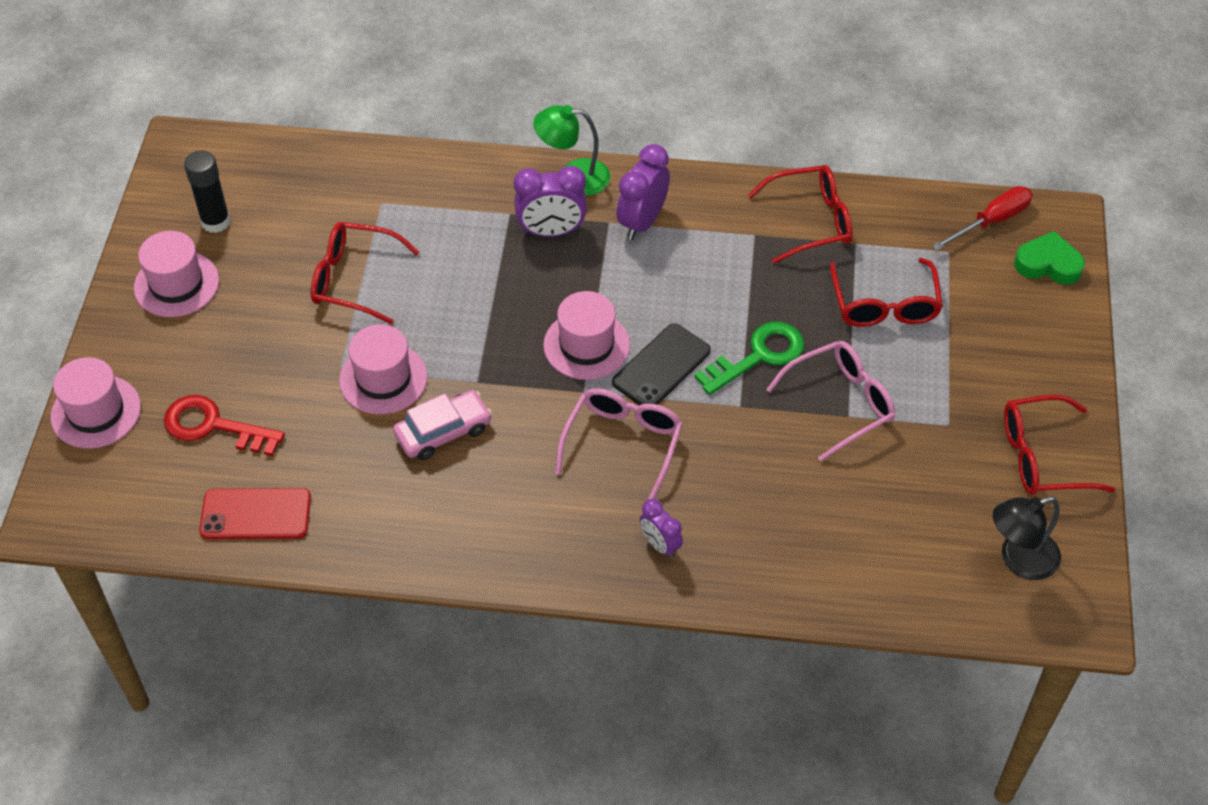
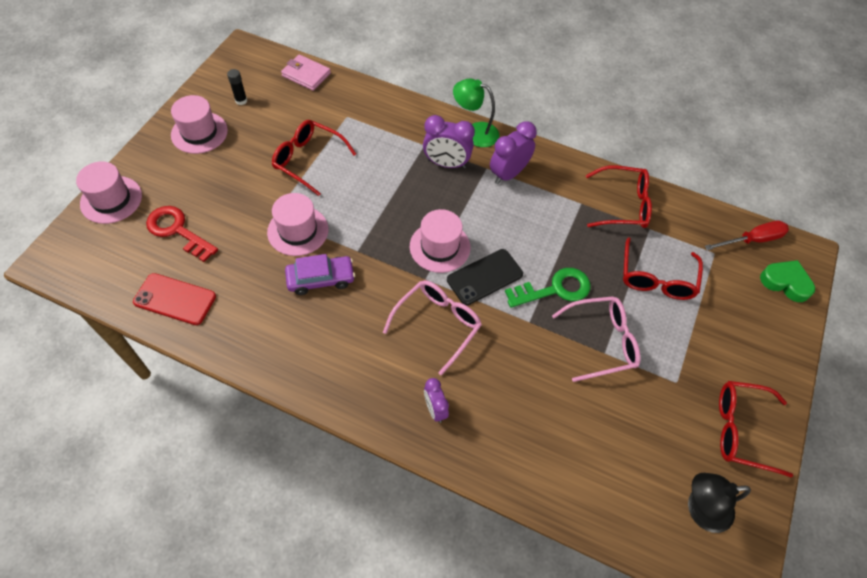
camera: 15 degrees right, 5 degrees up
black glue stick [184,150,231,233] -> black glue stick [227,69,247,105], size x0.62
pink car [393,390,492,460] -> purple car [285,254,355,295]
none -> pink wallet [281,54,331,91]

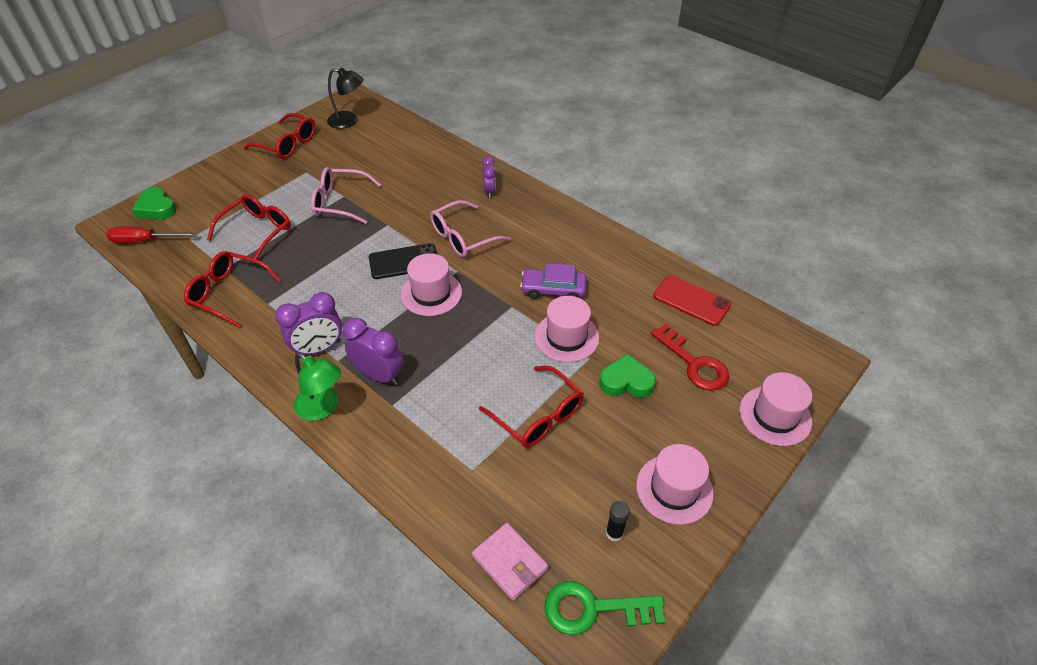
camera: 160 degrees left, 10 degrees down
green key [505,268,591,308] -> green key moved to [544,581,665,635]
none -> green heart [599,354,656,398]

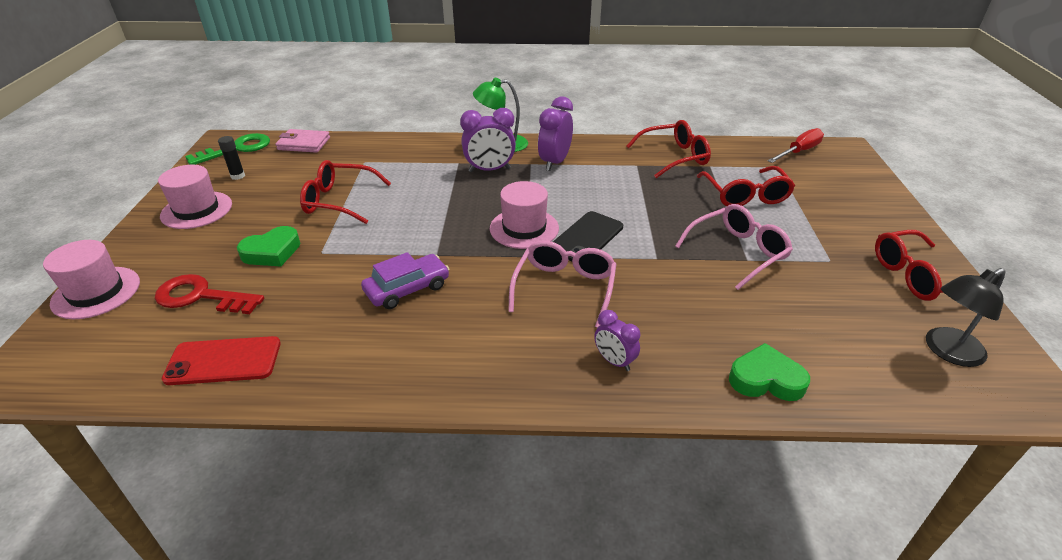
camera: 140 degrees right, 10 degrees down
green heart [132,187,176,220] -> green heart moved to [729,343,810,401]
pink hat [535,296,599,362] -> none

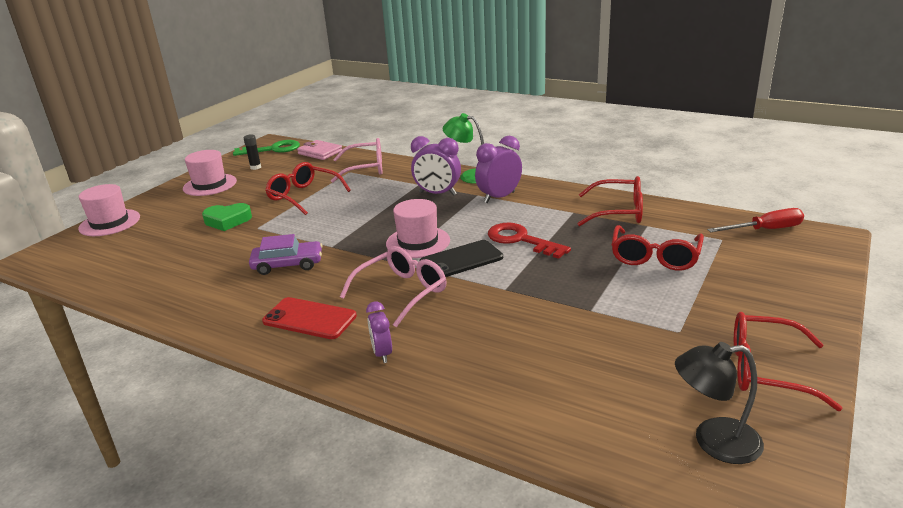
camera: 30 degrees right, 10 degrees down
red key [155,274,264,314] -> red key moved to [488,222,571,259]
red phone [162,336,281,385] -> red phone moved to [262,297,357,339]
pink glasses [675,204,793,290] -> pink glasses moved to [331,138,382,183]
green heart [729,343,810,401] -> none

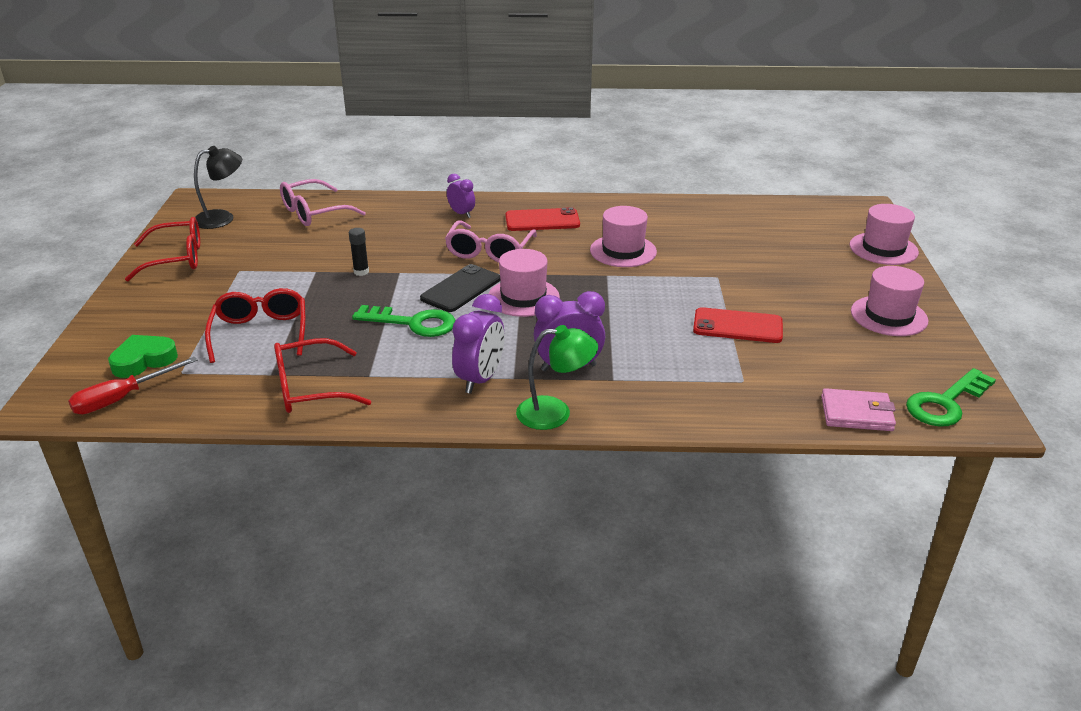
camera: 150 degrees right, 5 degrees up
green heart [202,203,252,231] -> green heart moved to [108,335,178,378]
black glue stick [244,134,261,170] -> black glue stick moved to [349,228,369,276]
purple car [249,234,323,275] -> pink hat [590,206,657,267]
red glasses [265,162,351,215] -> red phone [693,307,783,343]
pink glasses [331,138,382,183] -> pink glasses moved to [280,179,366,226]
red key [488,222,571,259] -> green key [352,305,456,337]

